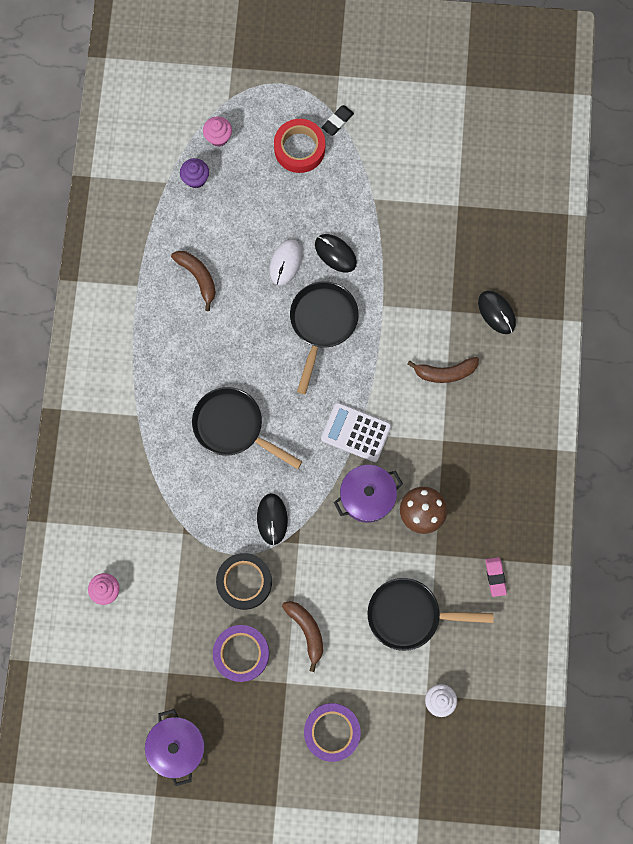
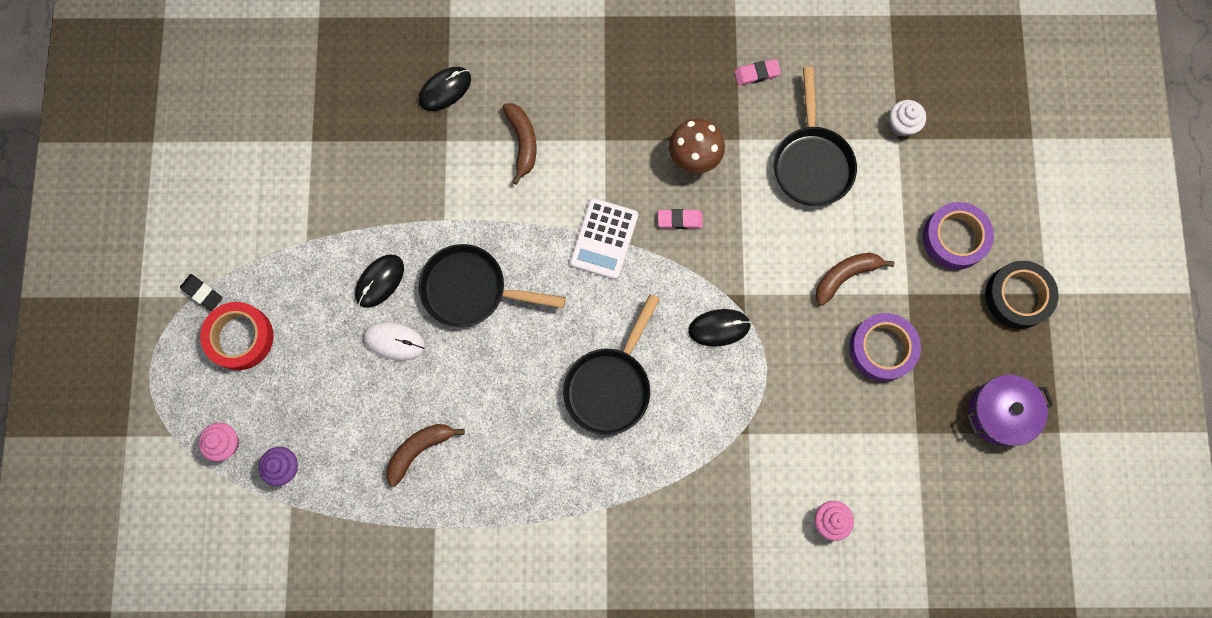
camera: 95 degrees left, 0 degrees up
black tape [216,553,272,610] -> black tape moved to [985,261,1059,329]
purple pot [334,465,403,523] -> pink eraser [658,209,703,229]

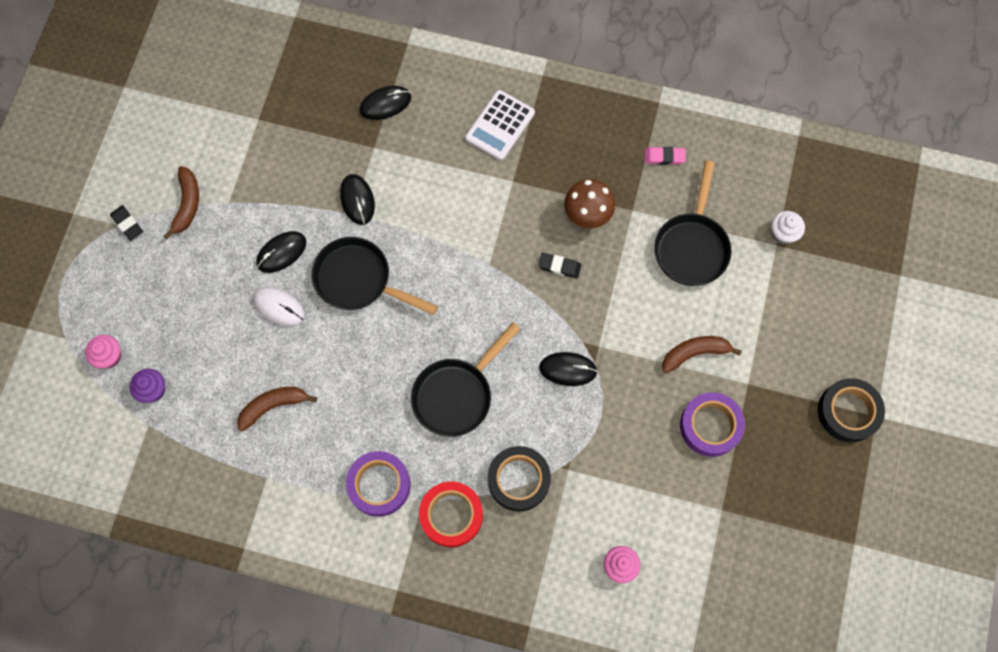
camera: 15 degrees right, 5 degrees down
red tape [200,302,273,370] -> red tape moved to [419,481,483,547]
brown banana [502,103,537,185] -> brown banana moved to [164,166,199,239]
white calculator [570,198,638,280] -> white calculator moved to [465,90,535,161]
pink eraser [658,209,703,229] -> black eraser [538,253,581,278]
purple tape [923,202,994,270] -> purple tape moved to [346,451,411,517]
purple pot [966,375,1054,446] -> none
none -> black mouse [340,174,375,225]
none -> black tape [488,446,551,512]

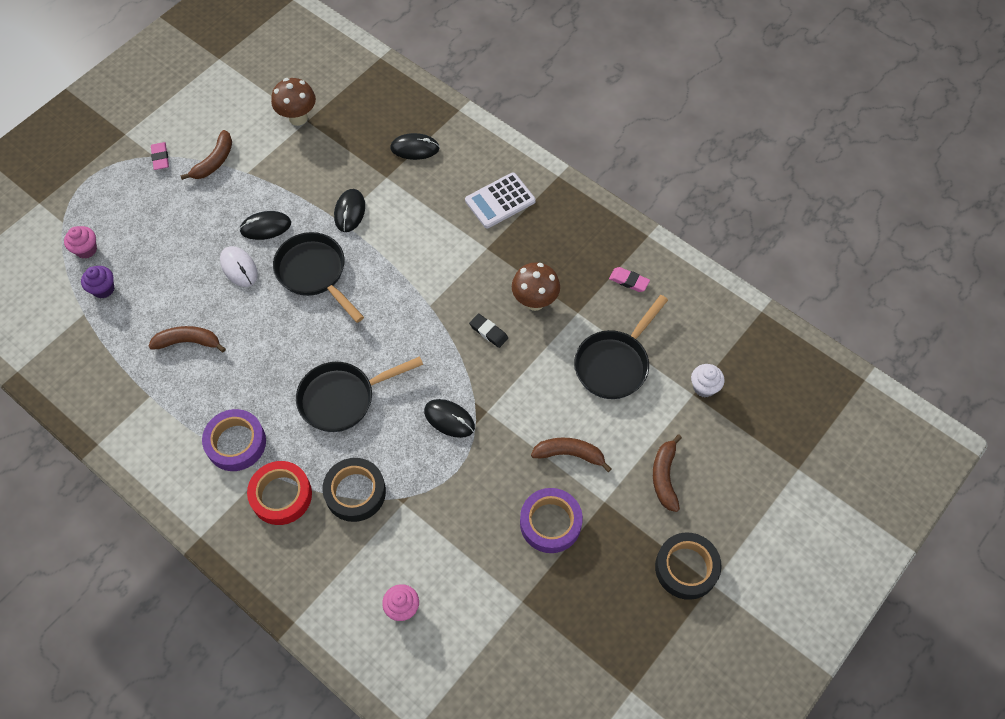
camera: 25 degrees right, 10 degrees down
black eraser [110,205,143,241] -> pink eraser [151,142,169,170]
none -> brown mushroom [271,78,316,126]
none -> brown banana [653,434,682,512]

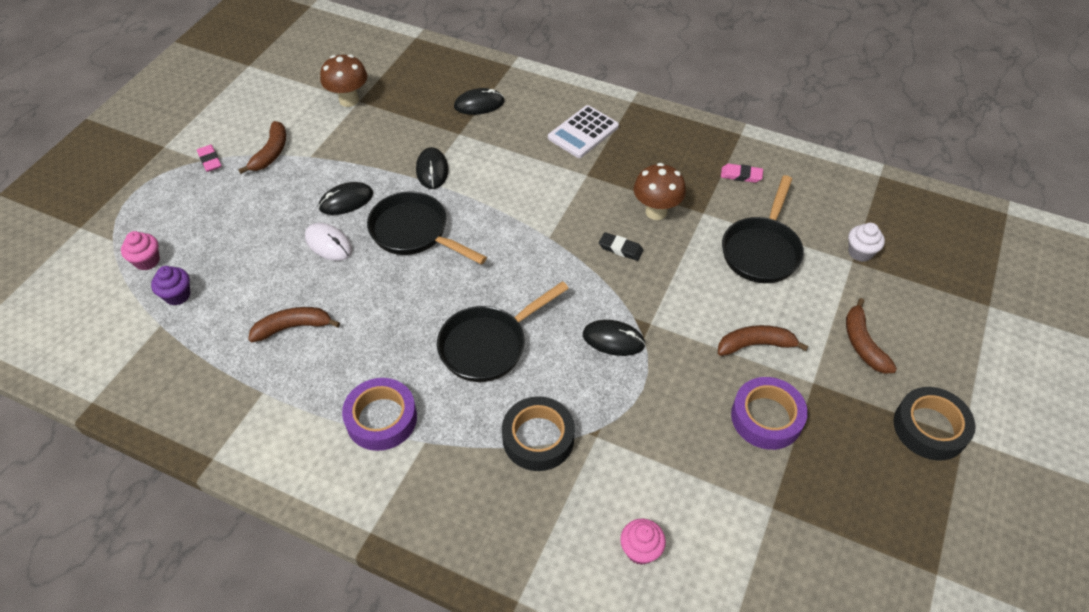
camera: 15 degrees left, 10 degrees down
red tape [247,461,312,525] -> none

